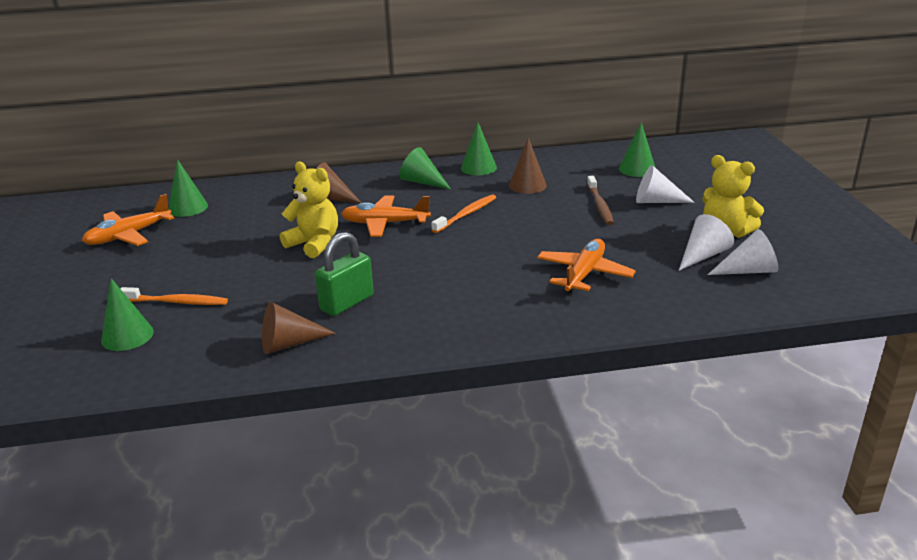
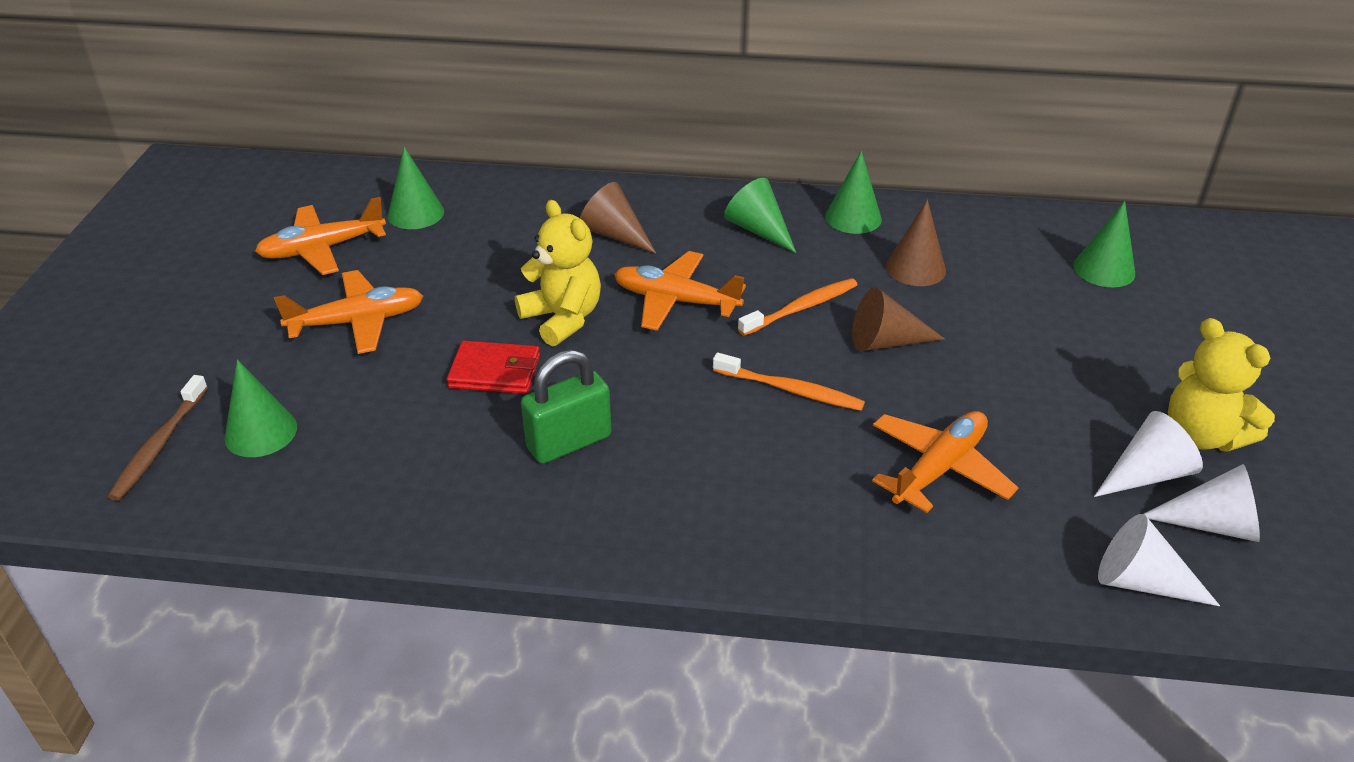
camera: 15 degrees right, 10 degrees up
orange toothbrush [121,287,228,305] -> orange toothbrush moved to [713,353,865,411]
brown cone [262,302,336,354] -> brown cone moved to [852,287,945,351]
brown toothbrush [587,176,614,225] -> brown toothbrush moved to [108,375,208,501]
white cone [636,165,695,203] -> white cone moved to [1098,514,1220,606]
none -> orange plane [274,270,423,354]
none -> red wallet [447,341,540,394]

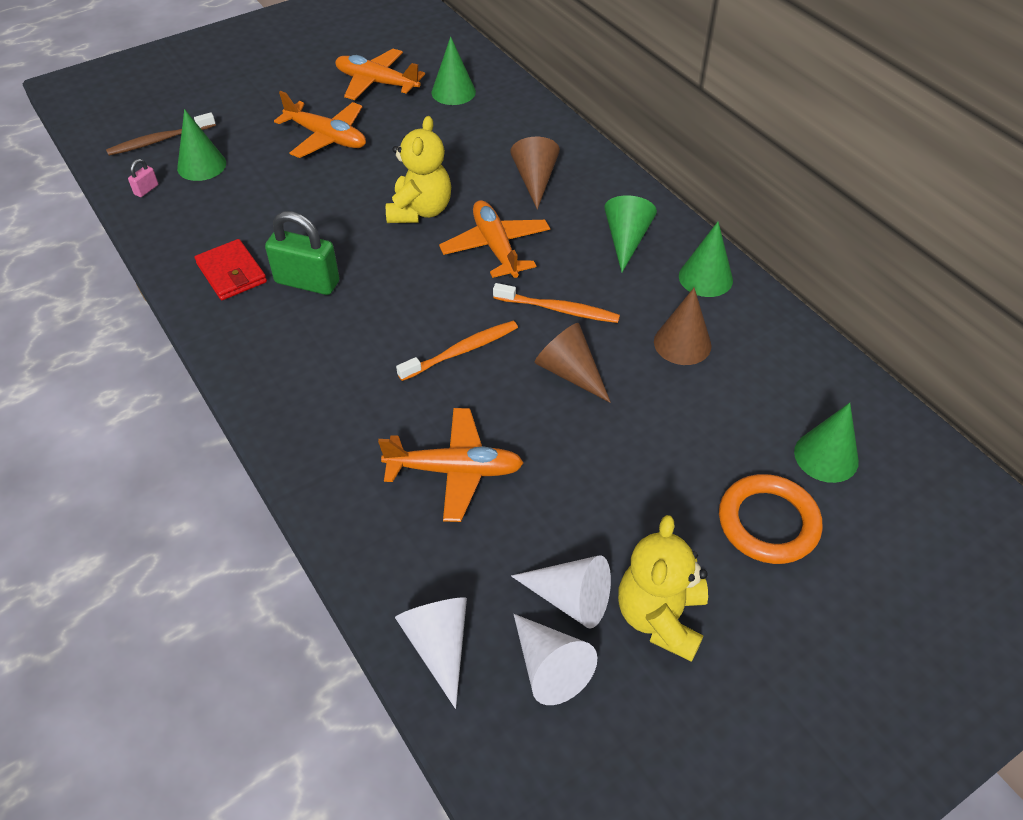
camera: 50 degrees right, 10 degrees up
red wallet [447,341,540,394] -> red wallet moved to [194,239,267,300]
orange toothbrush [713,353,865,411] -> orange toothbrush turned 105 degrees counterclockwise [396,321,518,381]
none -> pink padlock [128,159,158,197]
none -> orange ring [719,474,822,564]

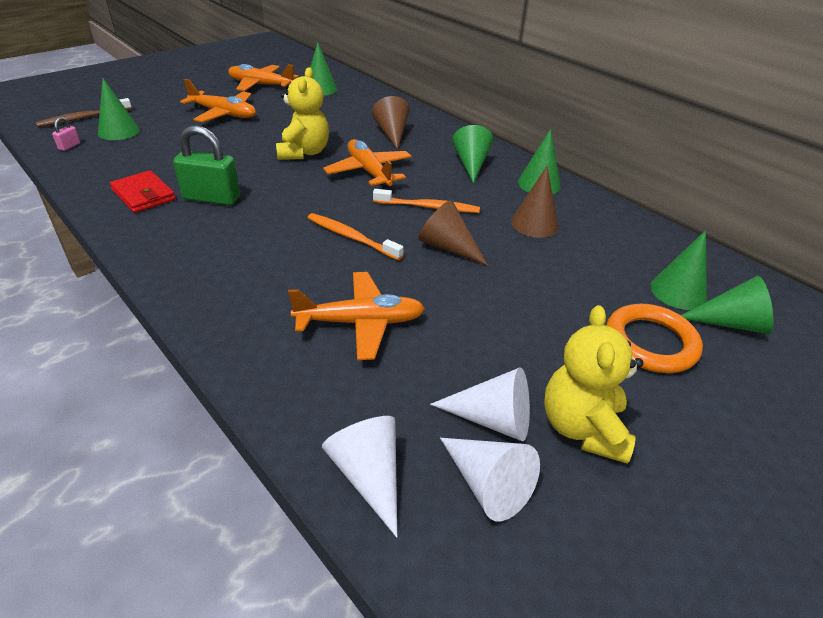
camera: 10 degrees left, 10 degrees down
orange toothbrush [396,321,518,381] -> orange toothbrush turned 105 degrees counterclockwise [308,213,404,260]
none -> green cone [681,276,773,334]

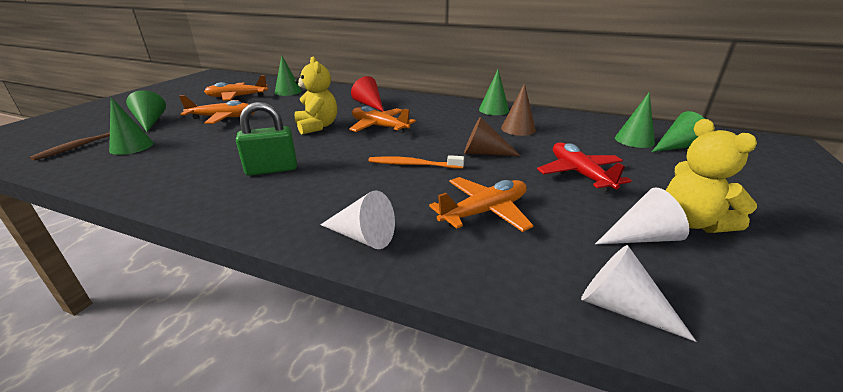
camera: 25 degrees left, 10 degrees down
pink padlock [52,117,80,151] -> none
red wallet [110,170,176,213] -> none
brown cone [372,96,410,150] -> red cone [351,76,384,111]
orange toothbrush [373,189,480,213] -> none
white cone [440,438,540,521] -> white cone moved to [320,191,395,249]
green cone [452,125,493,183] -> green cone moved to [126,90,166,132]
orange ring [606,304,703,373] -> none
none -> red plane [537,142,632,192]

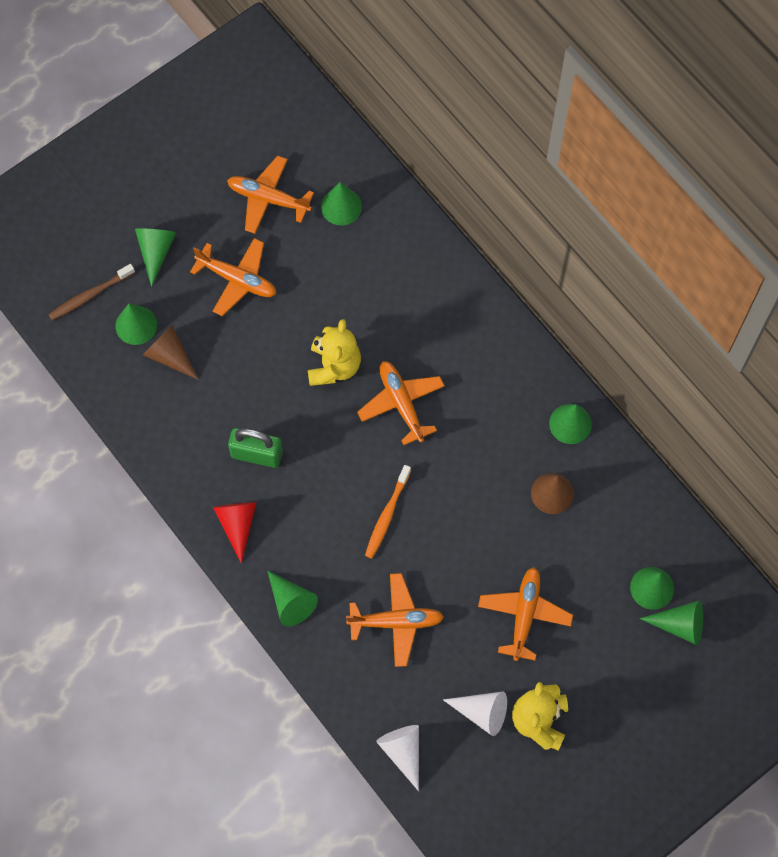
camera: 30 degrees right, 40 degrees up
white cone [320,191,395,249] -> green cone [268,571,318,626]
red cone [351,76,384,111] -> red cone moved to [213,502,257,563]
orange toothbrush [368,155,464,169] -> orange toothbrush turned 105 degrees counterclockwise [365,465,411,559]
brown cone [464,117,521,156] -> brown cone moved to [143,325,199,380]
red plane [537,142,632,192] -> orange plane [478,567,573,661]

